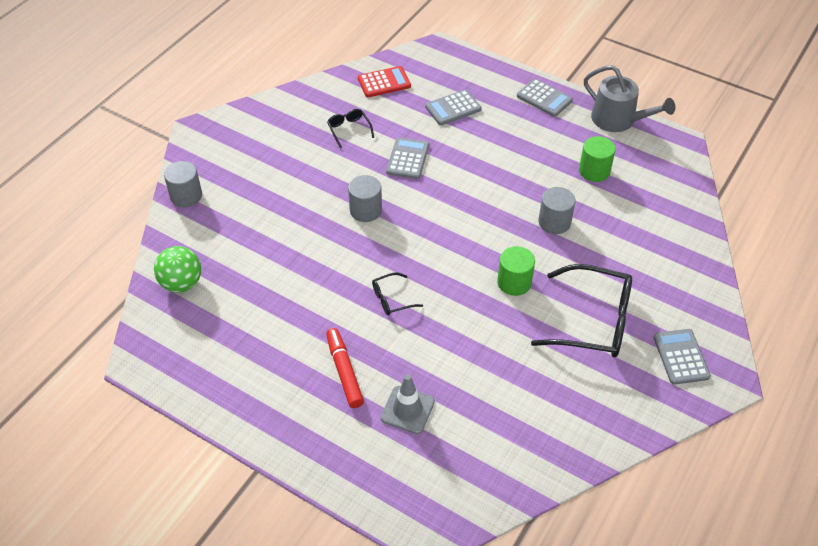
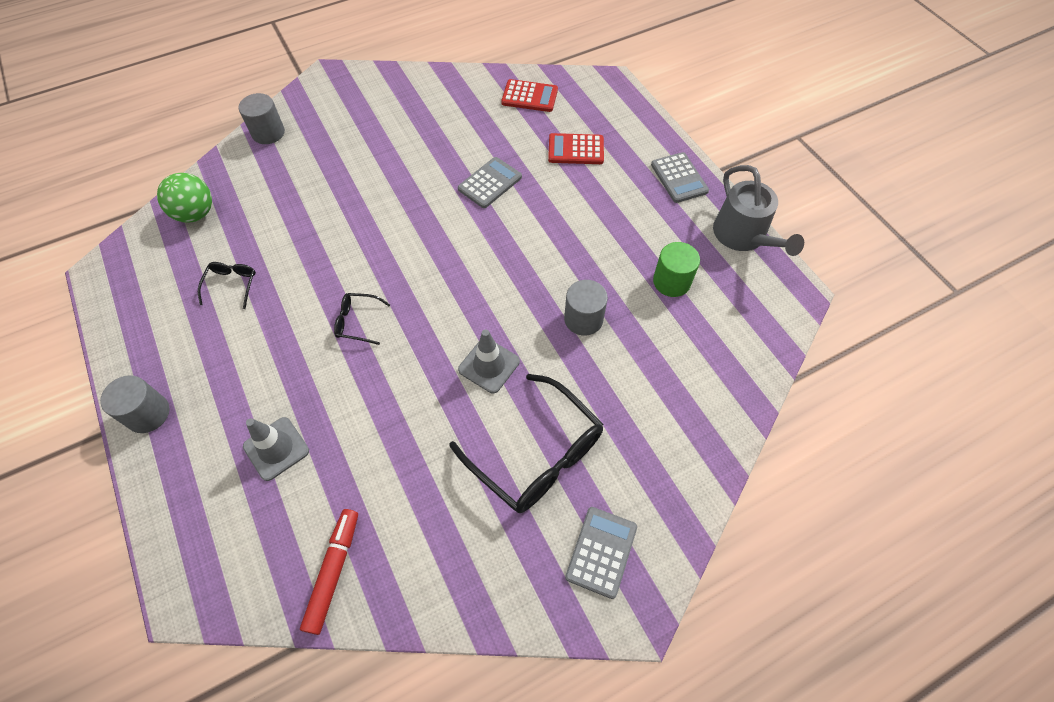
camera: 30 degrees right, 10 degrees up
red marker [326,328,364,408] -> red marker moved to [300,509,358,635]
black glasses [327,109,374,148] -> black glasses moved to [198,262,256,309]
grey cylinder [348,175,382,222] -> grey cylinder moved to [100,375,169,433]
grey calculator [425,90,481,125] -> red calculator [548,133,604,164]
green cylinder [497,246,535,296] -> grey traffic cone [458,329,520,393]

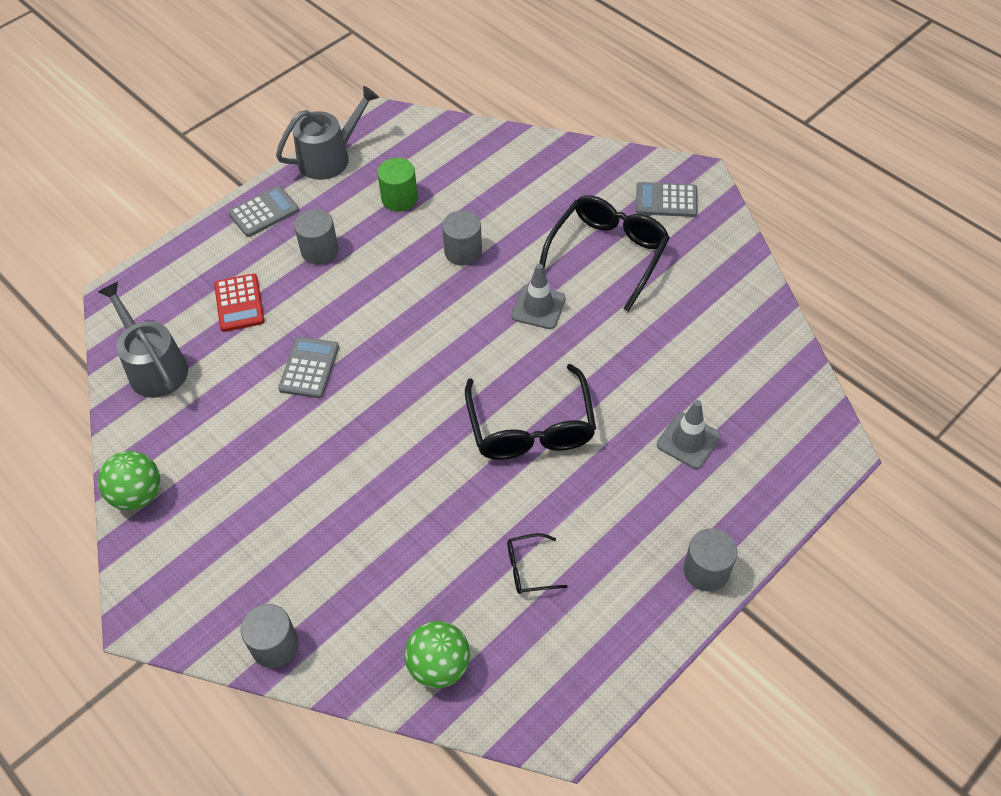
camera: 105 degrees left, 5 degrees down
red marker [300,509,358,635] -> none
black glasses [334,293,390,345] -> black glasses [465,364,596,460], size x2.16
grey calculator [458,157,522,208] -> grey calculator turned 75 degrees clockwise [278,337,339,398]
red calculator [501,79,558,112] -> grey watering can [98,282,188,398]
none -> green ball [98,451,160,510]
none -> grey cylinder [294,209,338,264]

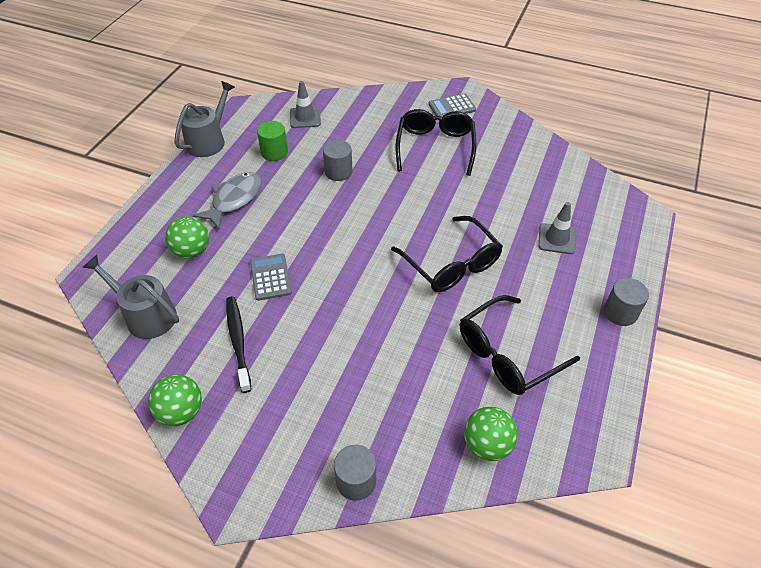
camera: 25 degrees left, 5 degrees down
red calculator [214,273,265,332] -> green ball [165,216,209,258]
grey calculator [228,186,299,237] -> none
grey cylinder [294,209,338,264] -> grey fish [192,172,262,230]
black glasses [507,533,568,594] -> black glasses [460,295,580,395], size x2.16
grey traffic cone [511,264,566,329] -> grey traffic cone moved to [290,81,321,128]
none -> black toothbrush [226,296,251,393]

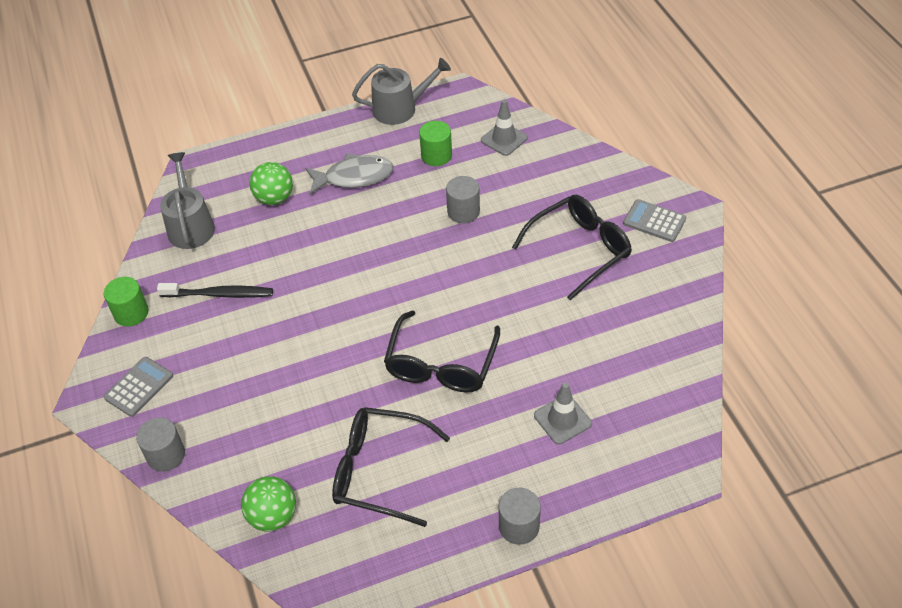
camera: 50 degrees right, 0 degrees up
green ball [148,374,202,426] -> green cylinder [104,277,149,327]
black toothbrush [226,296,251,393] -> black toothbrush turned 60 degrees clockwise [157,283,273,298]
grey calculator [250,254,292,301] -> grey calculator moved to [104,357,173,417]

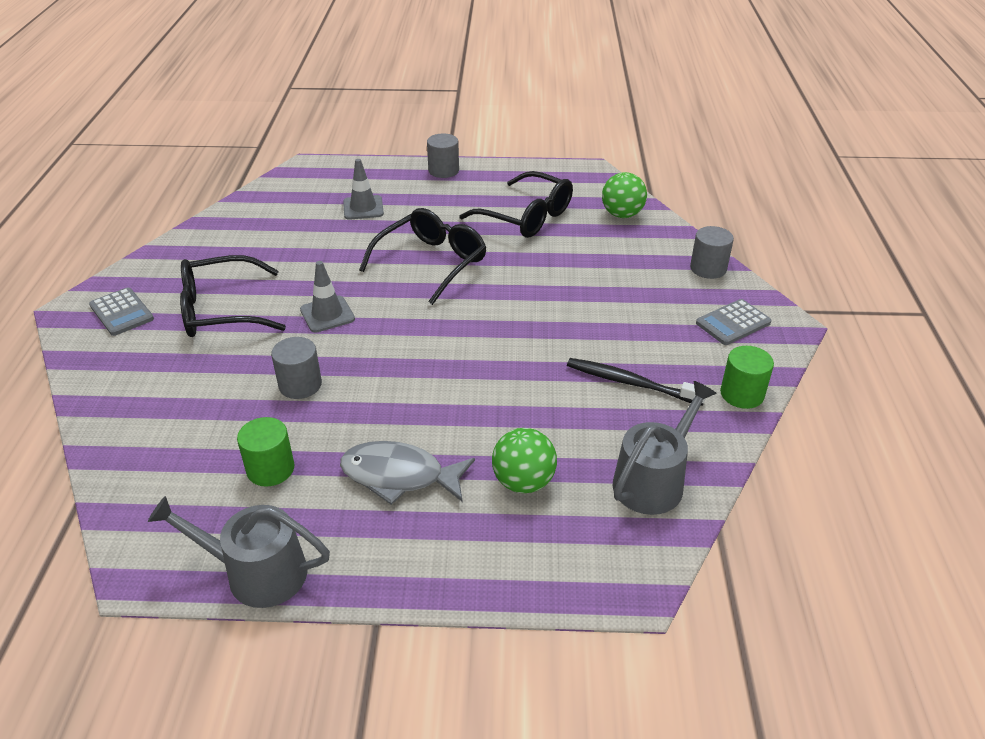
camera: 160 degrees left, 10 degrees down
grey watering can [160,152,215,249] -> grey watering can turned 150 degrees counterclockwise [613,381,717,515]
grey traffic cone [481,100,528,156] -> grey traffic cone moved to [300,261,355,332]

